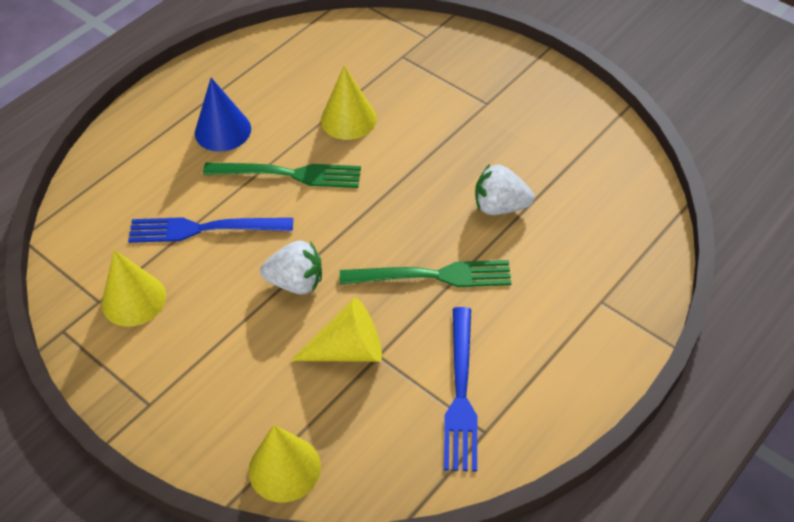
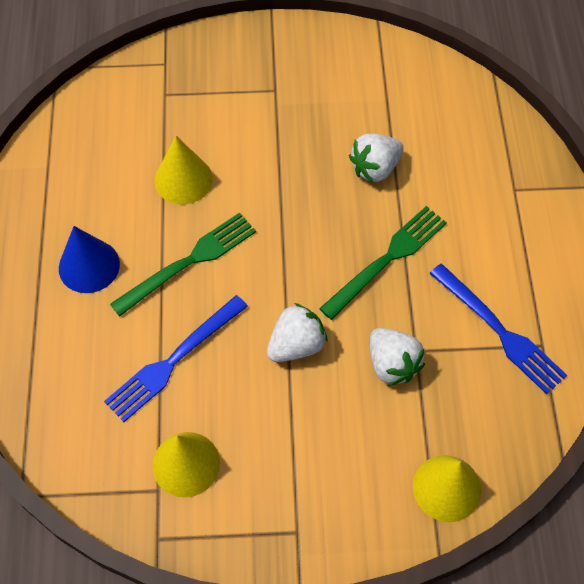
camera: 45 degrees left, 10 degrees up
yellow cone [291,298,382,362] -> white strawberry [370,328,425,386]

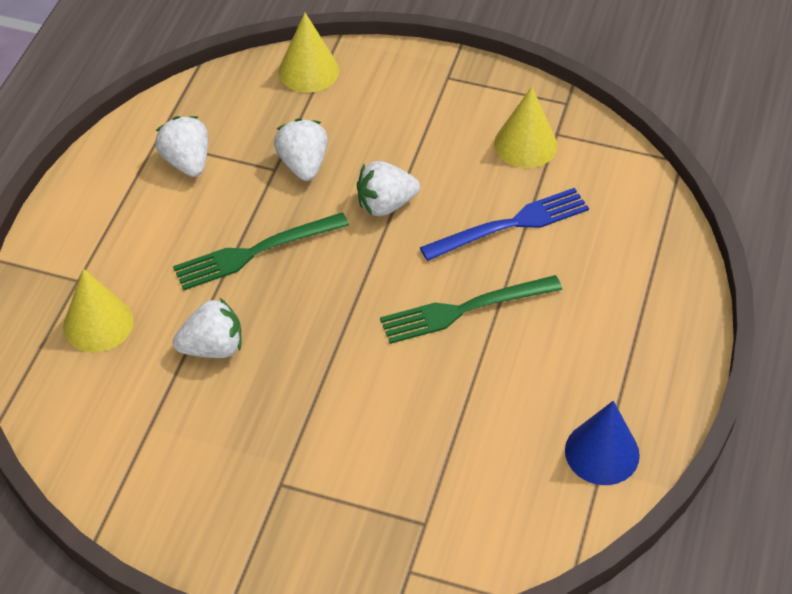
camera: 160 degrees left, 10 degrees down
blue cone [59,226,120,293] -> blue cone moved to [565,401,640,485]
yellow cone [155,136,213,204] -> yellow cone moved to [63,269,133,352]
blue fork [429,264,567,394] -> white strawberry [155,116,208,177]

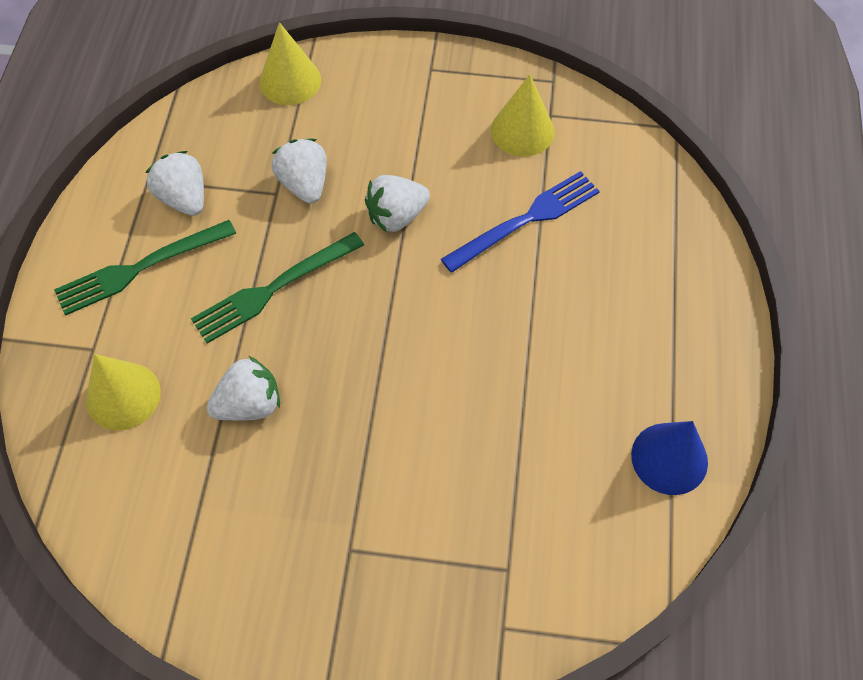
camera: 10 degrees left, 10 degrees up
green fork [380,275,562,344] -> green fork moved to [54,220,236,316]

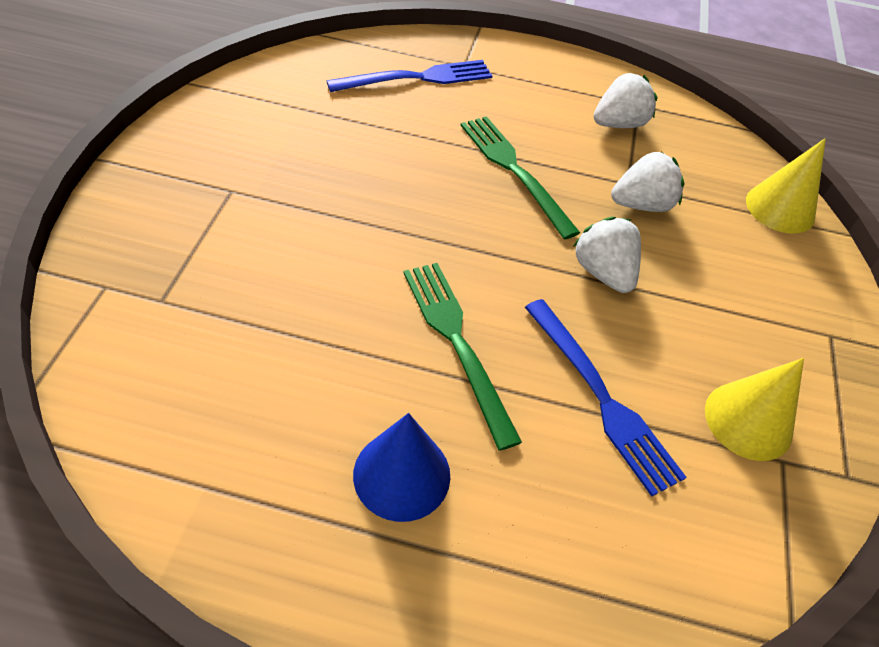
camera: 90 degrees right, 10 degrees down
green fork [54,220,236,316] -> green fork moved to [403,263,522,451]
yellow cone [86,354,161,431] -> blue fork [327,60,492,92]
white strawberry [207,356,280,421] -> none
blue cone [631,421,708,495] -> blue cone moved to [353,413,450,522]

